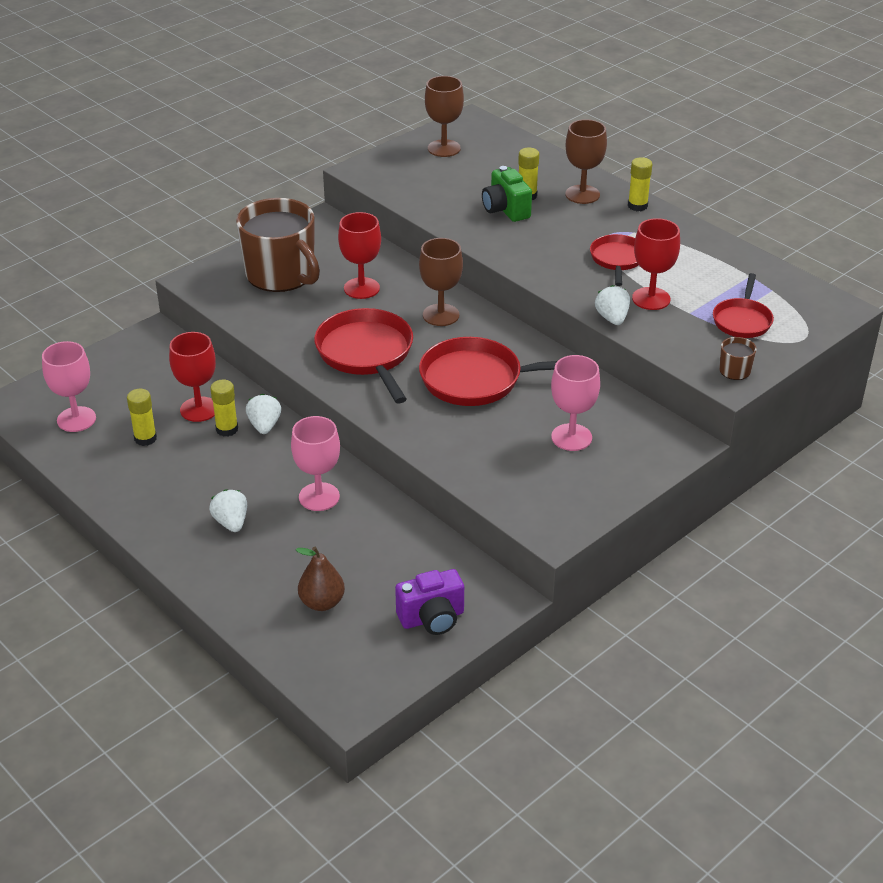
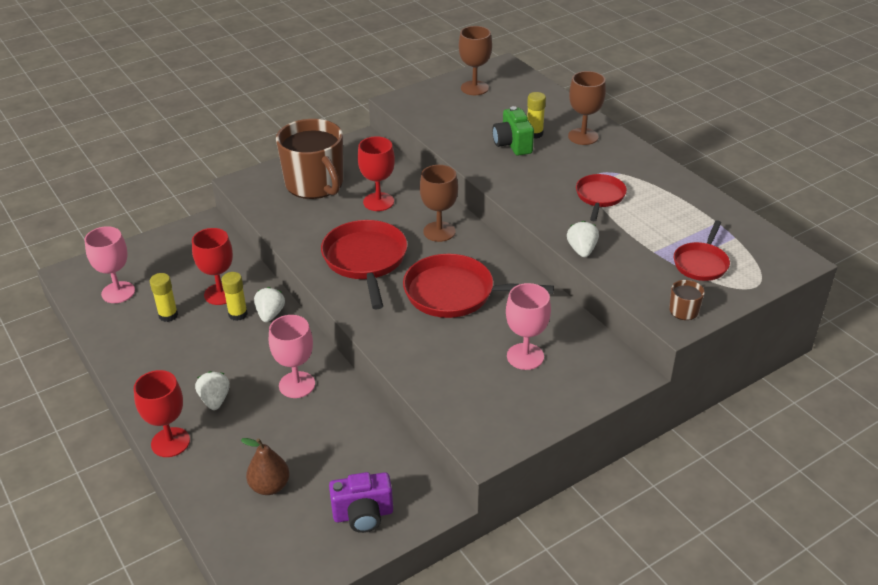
camera: 10 degrees right, 0 degrees up
yellow glue stick [628,157,652,211] -> none
red goblet [632,218,680,310] -> red goblet moved to [134,370,190,457]

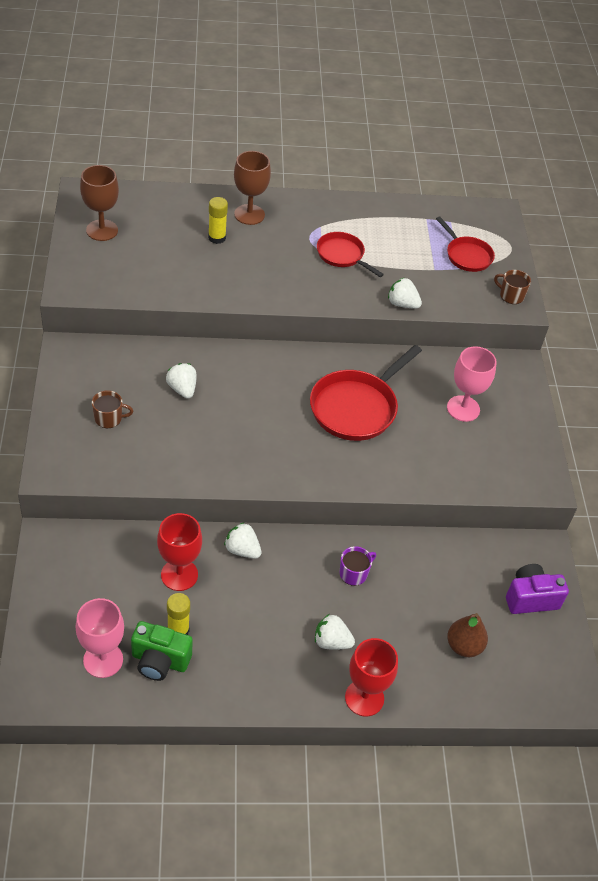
camera: 65 degrees left, 10 degrees up
yellow glue stick [221,272,248,321] -> none
pink goblet [269,315,315,398] -> purple mug [340,546,376,586]
brown mug [276,119,343,199] -> brown mug [92,390,133,428], size x0.40
red pan [321,220,407,309] -> none
purple camera [329,472,393,533] -> purple camera turned 120 degrees counterclockwise [506,564,569,614]
red goblet [357,136,395,211] -> white strawberry [166,363,197,399]
brown goblet [420,165,458,242] -> none
green camera [492,106,534,156] -> green camera moved to [131,621,193,681]

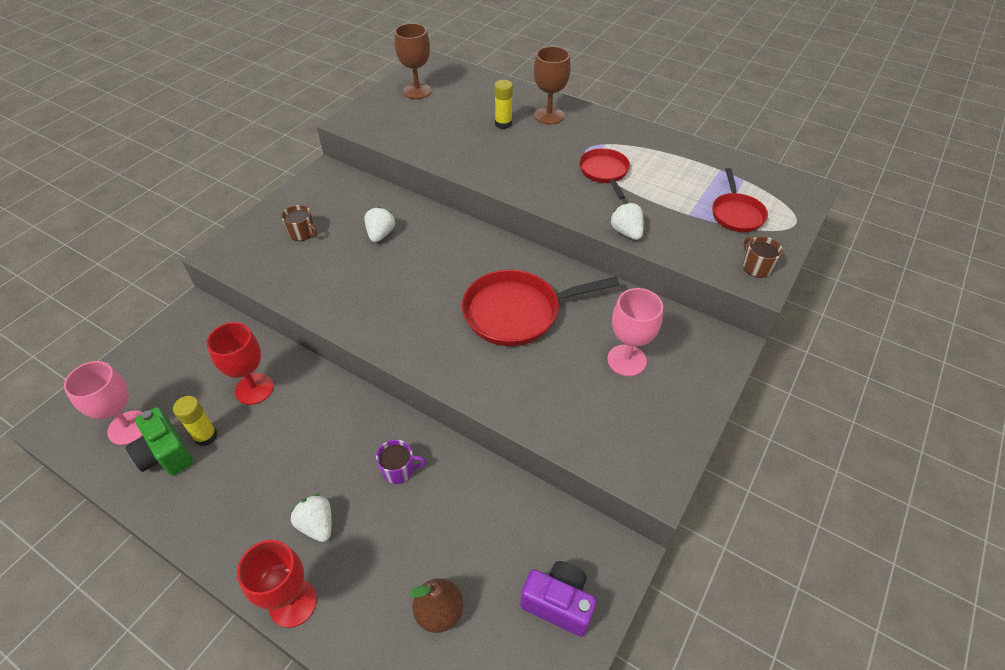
camera: 40 degrees right, 0 degrees up
white strawberry [224,522,261,559] -> none

